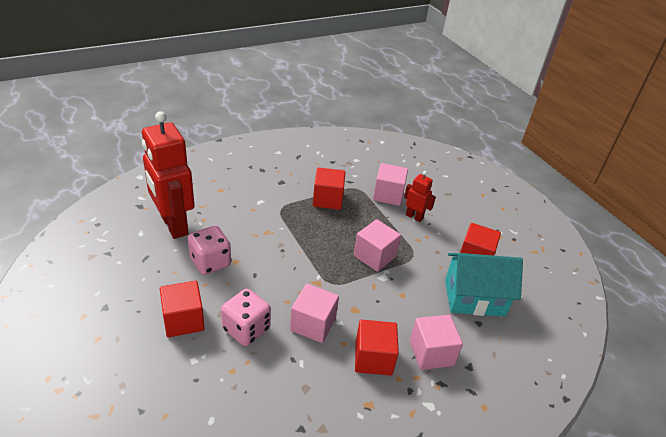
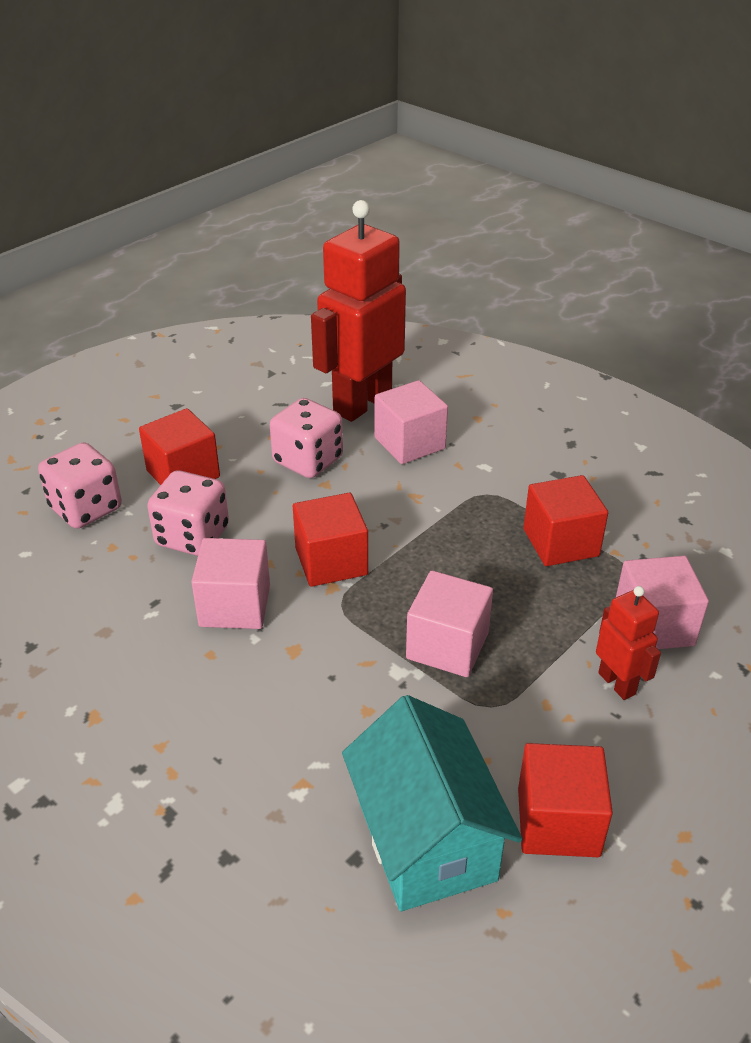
camera: 75 degrees right, 0 degrees up
red cube [355,320,399,375] -> red cube moved to [293,493,368,587]
red robot [404,171,436,222] -> red robot turned 45 degrees counterclockwise [596,586,661,700]
pink cube [410,315,463,370] -> pink cube moved to [374,380,448,464]
none -> pink dice [38,442,122,529]

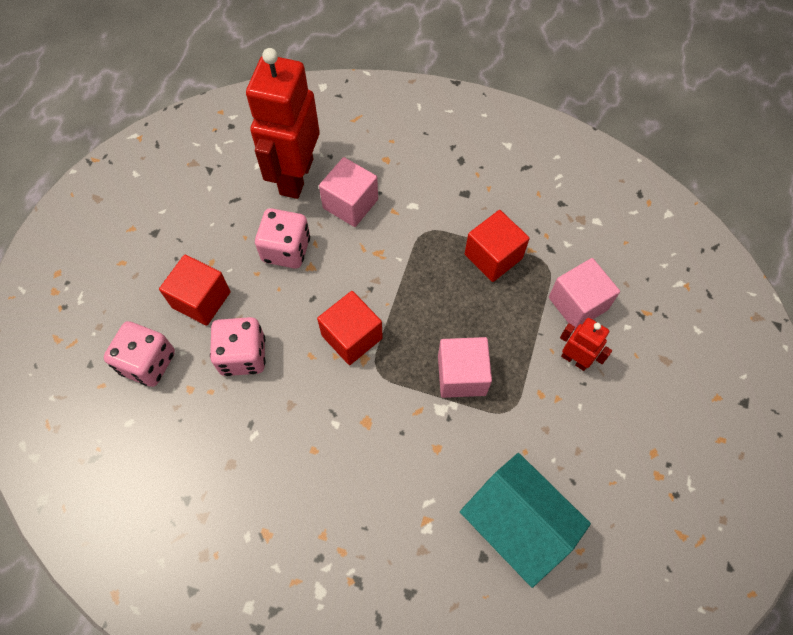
camera: 25 degrees left, 25 degrees up
pink cube [191,538,270,629] -> none
red cube [518,743,613,857] -> none

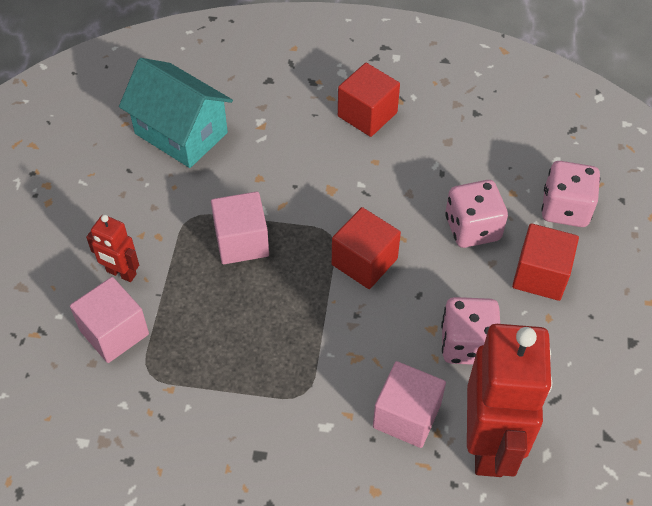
camera: 170 degrees right, 10 degrees down
red cube [465,210,530,282] -> red cube moved to [338,63,400,137]

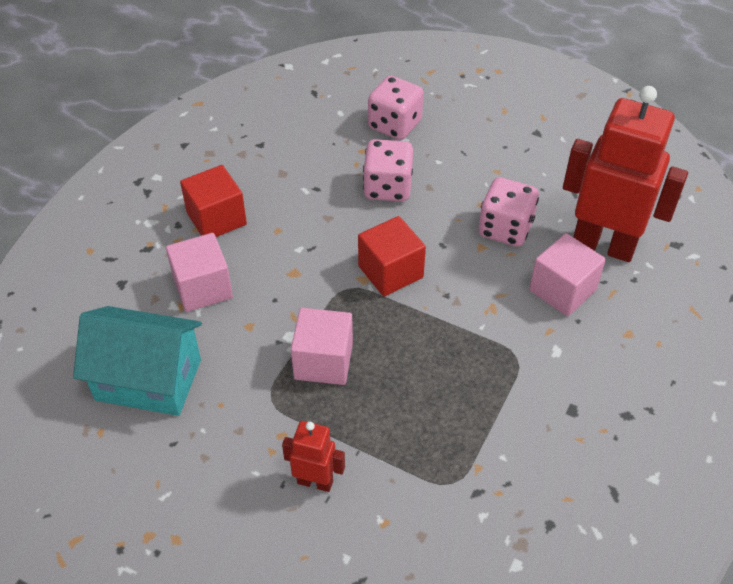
camera: 70 degrees left, 5 degrees down
pink cube [70,277,149,363] -> pink cube moved to [166,233,233,312]
red robot [86,215,139,282] -> red robot turned 120 degrees counterclockwise [282,421,345,492]
turquoise house [119,58,233,168] -> turquoise house turned 45 degrees clockwise [73,306,202,416]
red cube [512,223,579,301] -> none

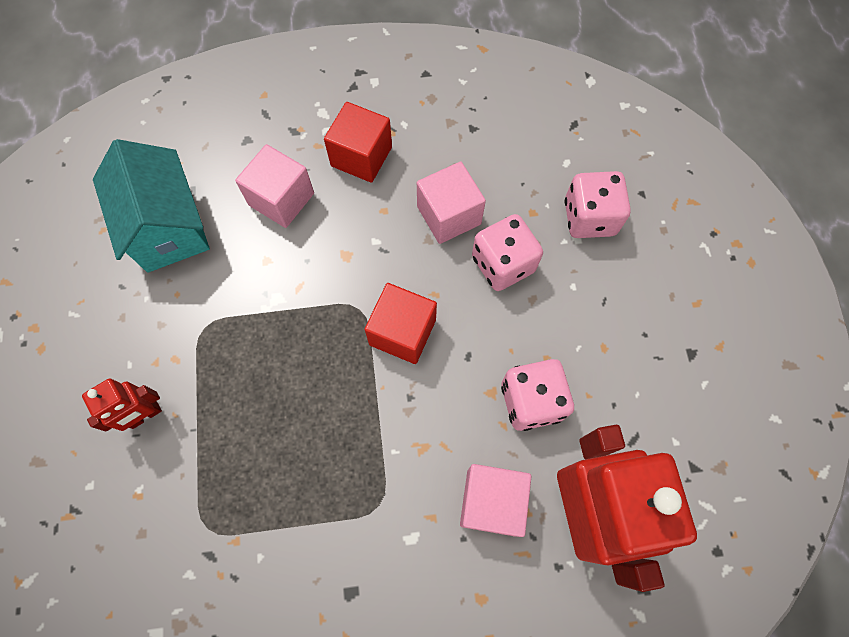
camera: 55 degrees right, 20 degrees up
red robot [282,421,345,492] -> red robot turned 75 degrees clockwise [82,379,162,432]
pink cube [291,308,353,385] -> pink cube moved to [417,162,486,244]

